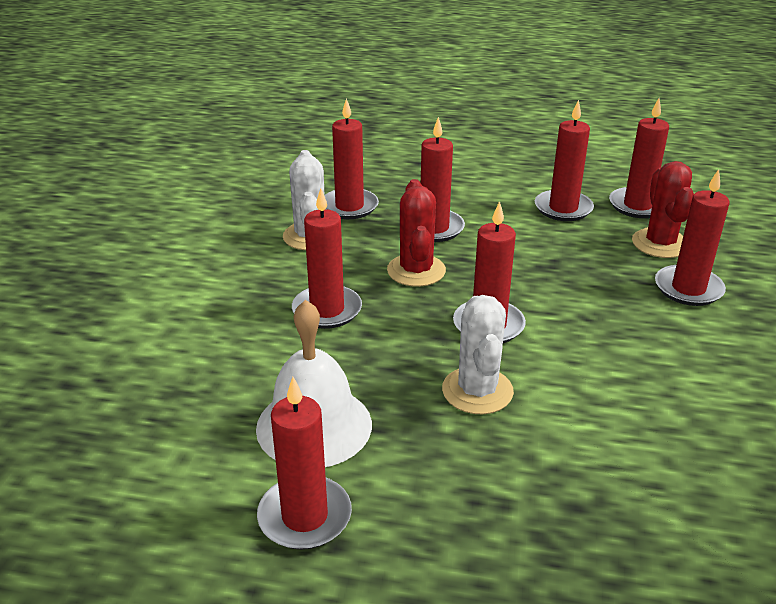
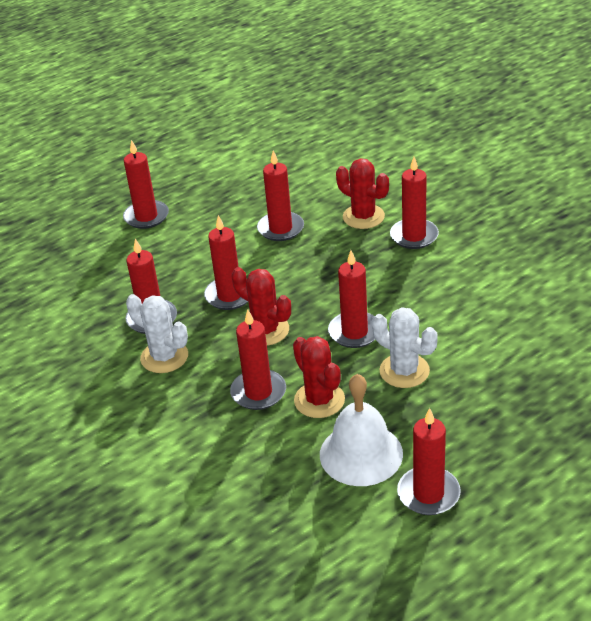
camera: 45 degrees left, 5 degrees up
red candle [609,98,669,218] -> red candle moved to [123,140,169,229]
none -> red cactus [293,336,345,418]

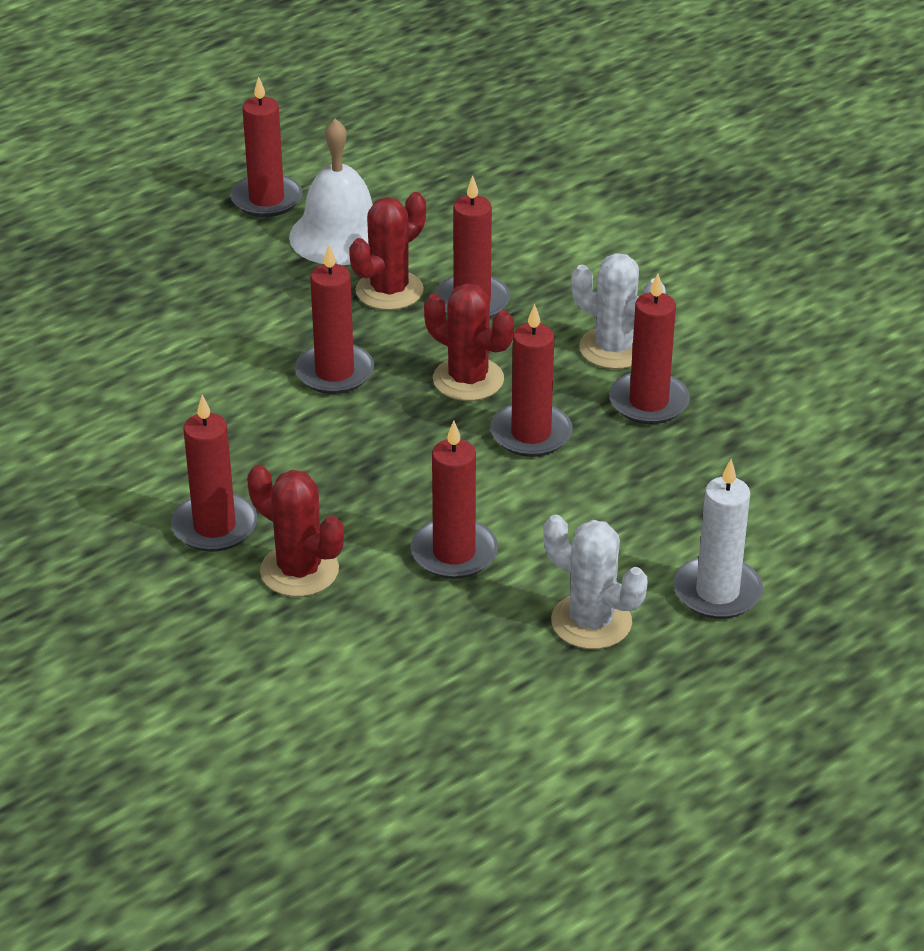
camera: 175 degrees right, 0 degrees up
red candle [123,140,169,229] -> white candle [674,459,763,619]
red cactus [293,336,345,418] -> red cactus turned 75 degrees clockwise [349,192,426,310]
white cactus [372,307,438,388] -> white cactus moved to [543,514,648,649]

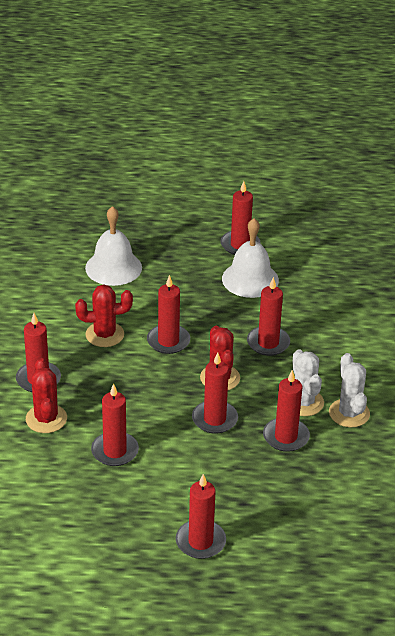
camera: 40 degrees right, 0 degrees up
red cactus [349,192,426,310] -> red cactus moved to [75,284,133,347]
white cactus [543,514,648,649] -> white cactus moved to [329,353,370,427]
white candle [674,459,763,619] -> red candle [176,474,226,559]
none -> white bell [85,206,142,286]

